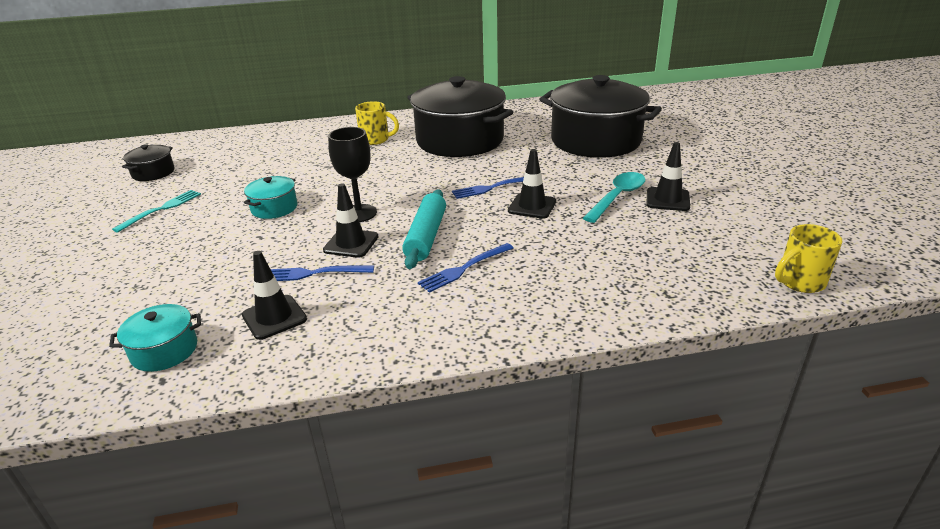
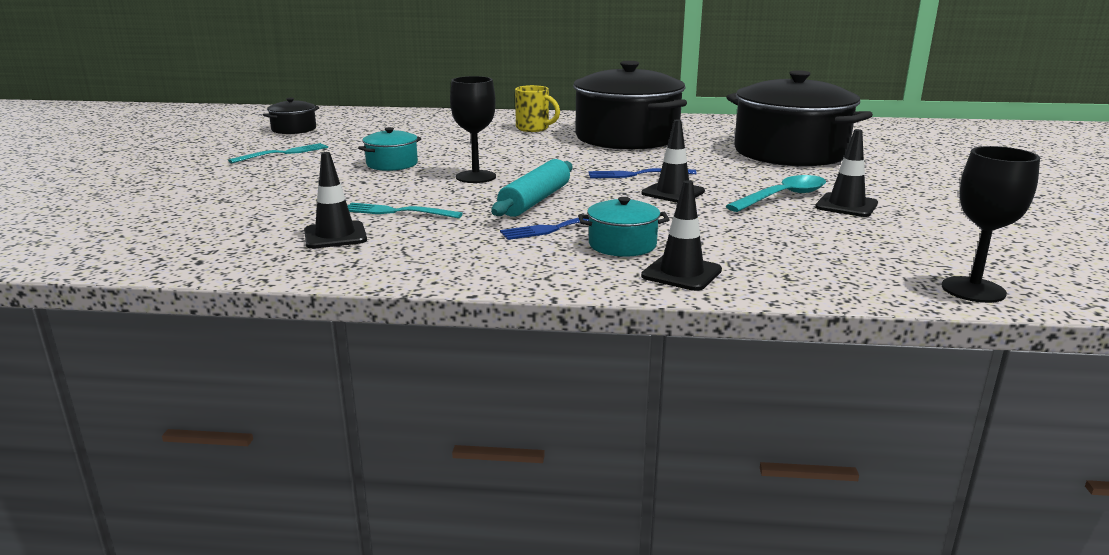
camera: 15 degrees right, 10 degrees down
turquoise pot [109,304,201,372] -> turquoise pot moved to [578,197,670,257]
blue fork [271,265,374,281] -> turquoise fork [347,203,463,218]
black traffic cone [323,183,379,258] -> black traffic cone moved to [641,180,722,291]
yellow mug [775,224,842,293] -> black goblet [942,146,1040,303]

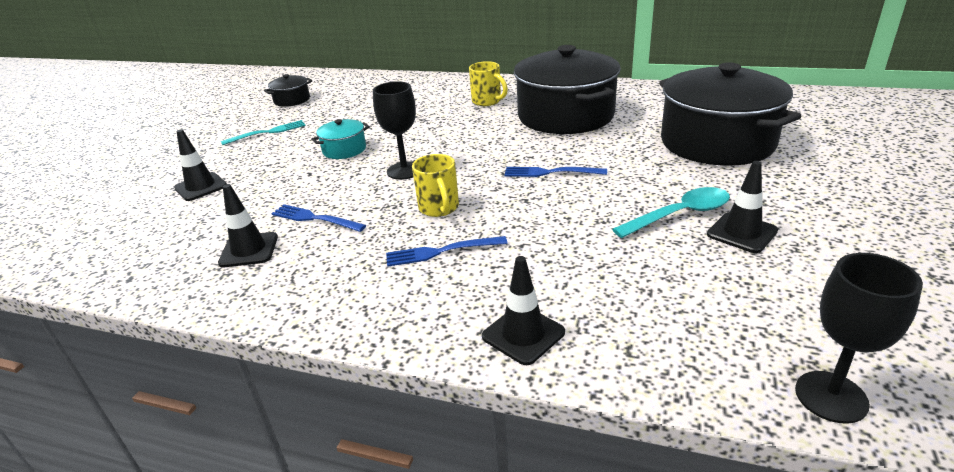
camera: 15 degrees right, 10 degrees up
turquoise fork [347,203,463,218] -> blue fork [271,204,366,232]
turquoise rolling pin [491,159,572,217] -> yellow mug [412,154,459,217]
turquoise pot [578,197,670,257] -> none
black traffic cone [642,120,705,203] -> black traffic cone moved to [174,129,227,201]

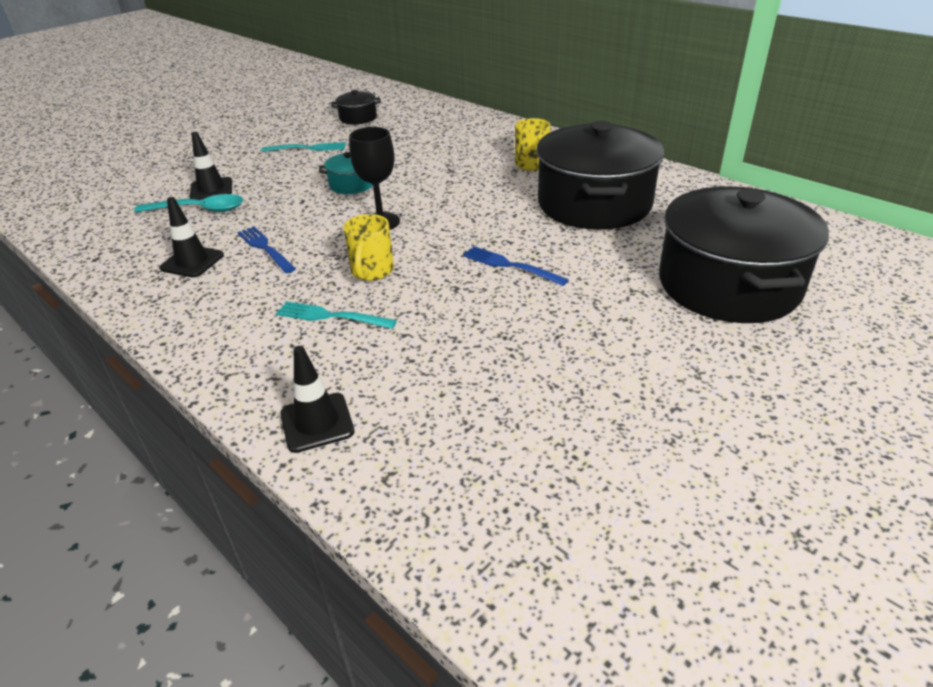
camera: 25 degrees right, 5 degrees up
blue fork [386,236,508,267] -> turquoise fork [276,301,397,329]
turquoise spoon [612,187,730,238] -> turquoise spoon moved to [134,194,243,212]
black traffic cone [707,161,778,253] -> none
black goblet [795,253,923,424] -> none

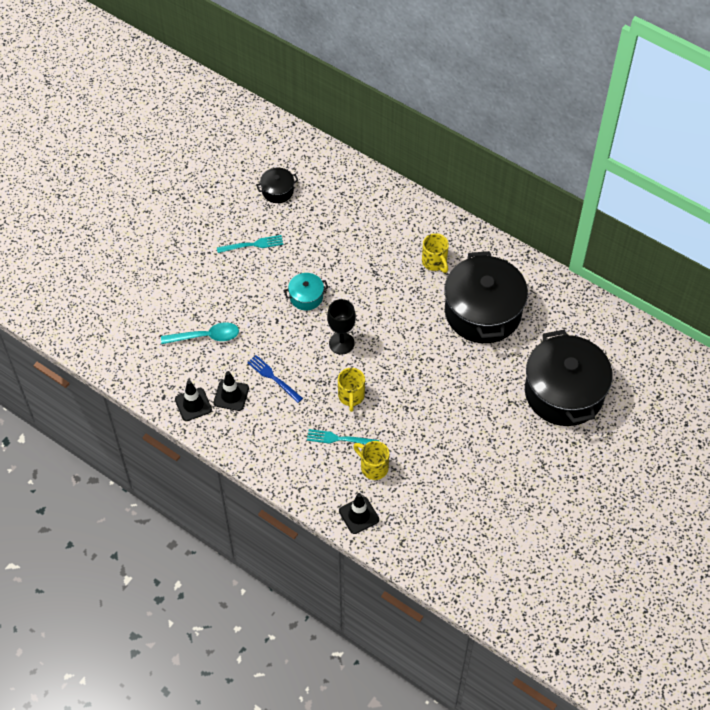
camera: 10 degrees left, 20 degrees up
black traffic cone [189,132,232,200] -> black traffic cone moved to [175,380,212,421]
blue fork [463,246,569,286] -> none
none -> yellow mug [353,441,389,480]

